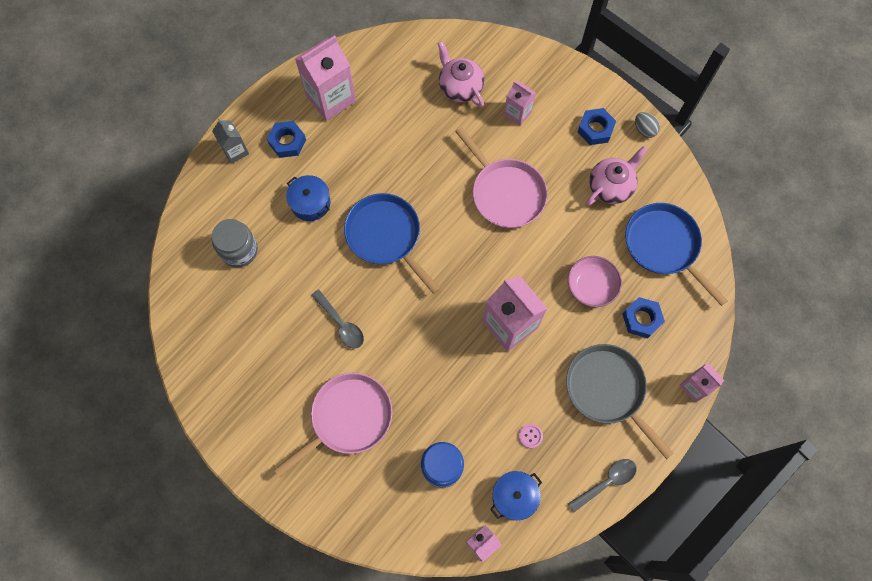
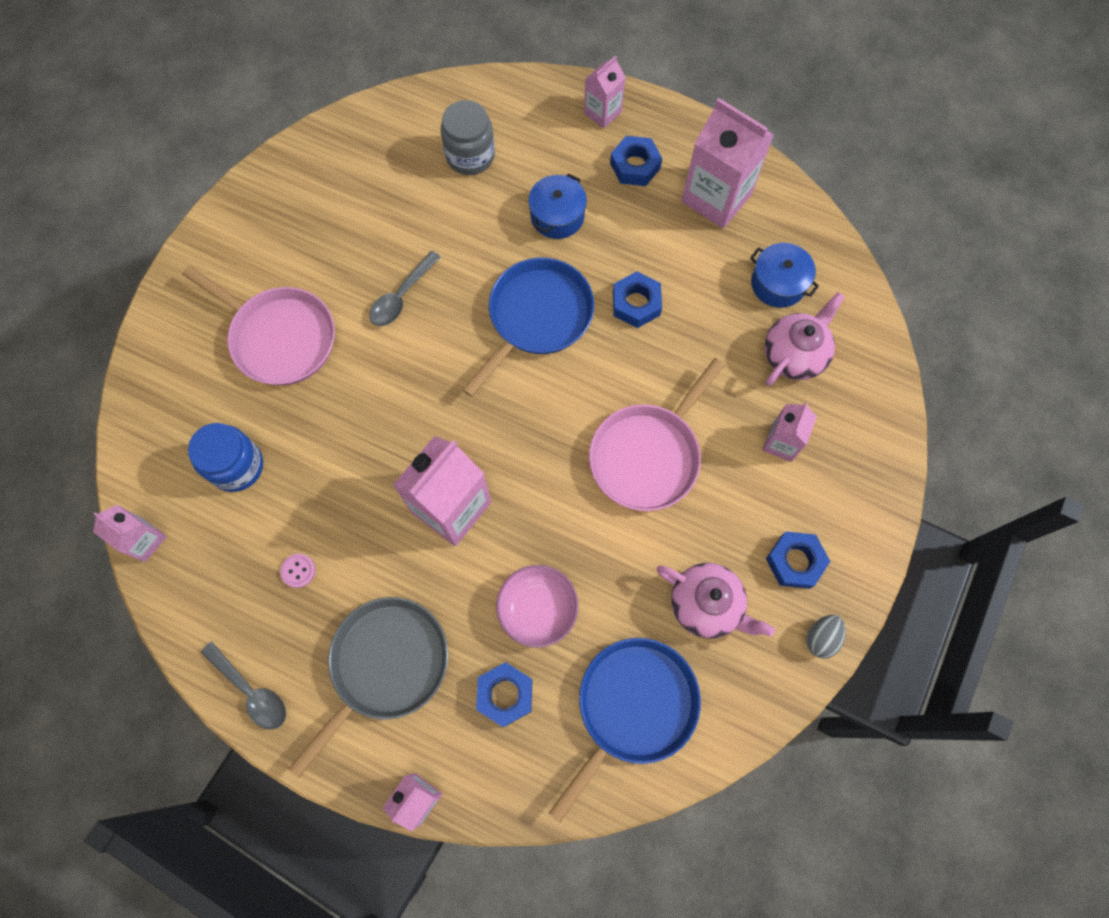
camera: 75 degrees right, 0 degrees up
grey carton [212,119,249,164] -> pink carton [584,55,626,128]
blue pot [490,471,542,521] -> blue pot moved to [750,243,819,308]
none -> blue nut [613,271,662,328]

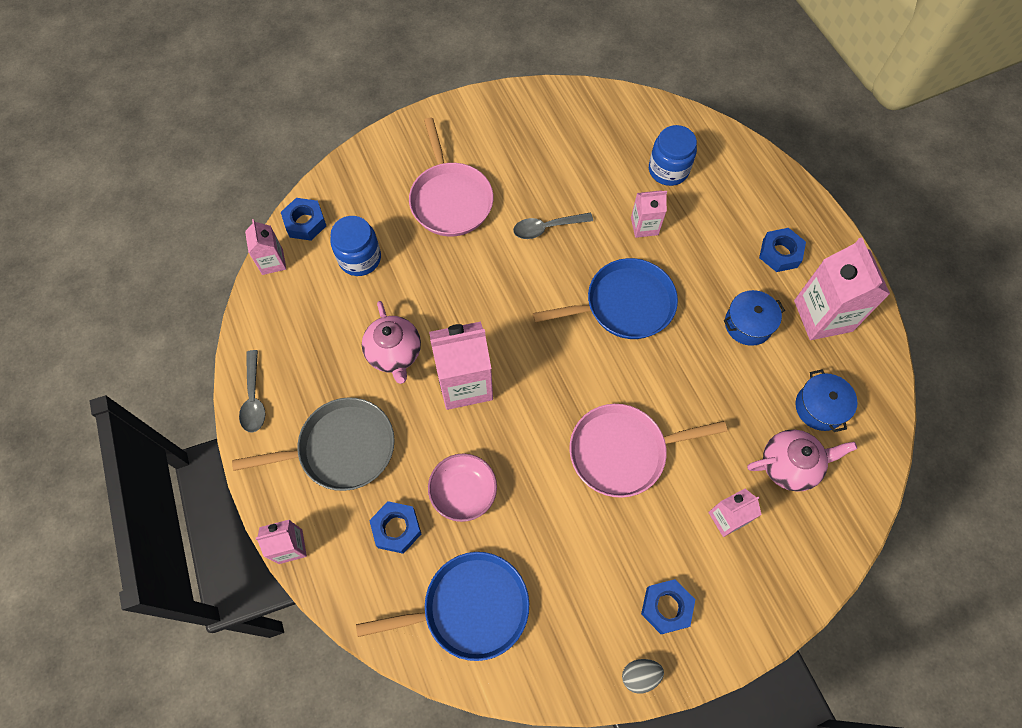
camera: 40 degrees right, 5 degrees down
pink button [280,554,315,588] -> none
grey jar [441,100,495,175] -> blue jar [649,125,697,186]
blue pot [528,173,587,239] -> blue pot moved to [723,290,785,346]
pink carton [584,55,626,128] -> pink carton moved to [631,190,667,238]
blue nut [613,271,662,328] -> blue nut moved to [281,198,326,241]
pink teapot [657,563,775,638] -> pink teapot moved to [362,301,421,384]

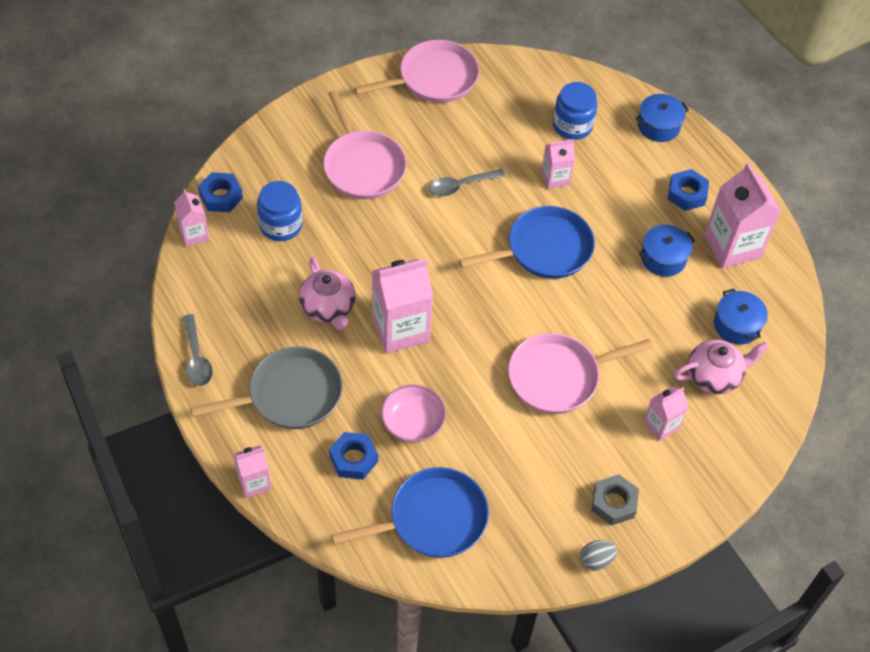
camera: 10 degrees left, 10 degrees down
blue nut [641,579,695,634] -> grey nut [591,474,639,526]
none -> pink pan [354,40,479,103]
none -> blue pot [635,94,689,142]

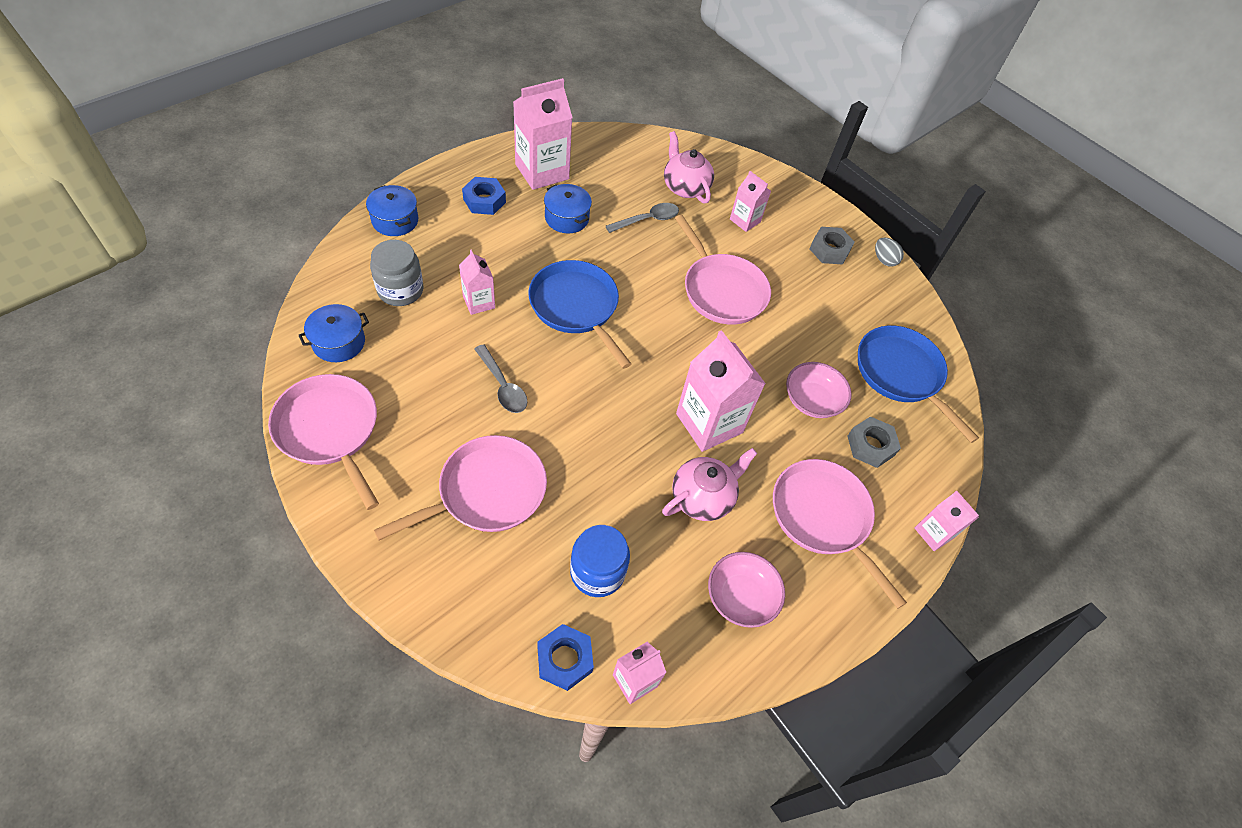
camera: 105 degrees left, 0 degrees up
grey spoon [183,314,213,386] -> grey spoon moved to [606,203,679,233]
grey pan [190,347,343,429] -> pink pan [773,459,907,609]
blue nut [329,432,378,480] -> grey nut [847,416,901,468]
blue jar [553,82,598,140] -> grey jar [370,240,424,306]
blue pot [714,289,768,345] -> blue pot moved to [298,304,369,362]
none -> pink bowl [708,552,785,628]

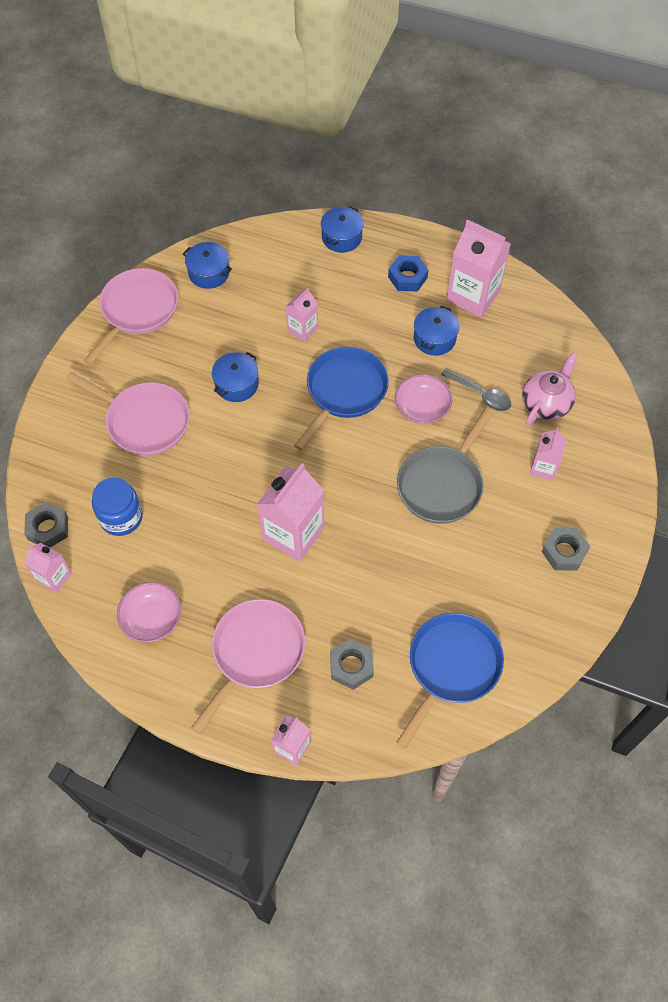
camera: 70 degrees right, 5 degrees up
grey jar [370,240,424,306] -> none
grey spoon [474,344,528,413] -> blue pot [212,352,259,402]
blue nut [537,624,594,691] -> grey nut [24,502,68,548]
pink teapot [662,448,757,521] -> none
pink pan [675,215,771,325] -> grey pan [397,408,493,524]
pink bowl [786,362,852,418] -> pink bowl moved to [395,374,452,424]
grey egg [875,238,904,267] -> none

